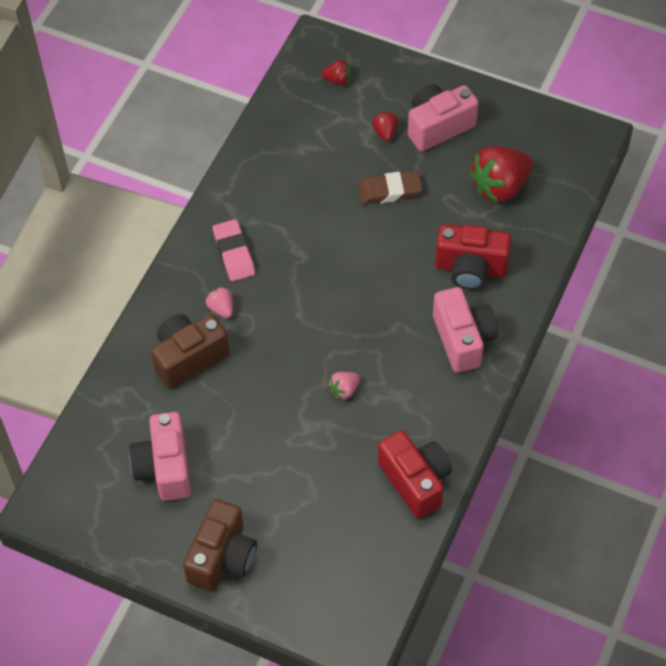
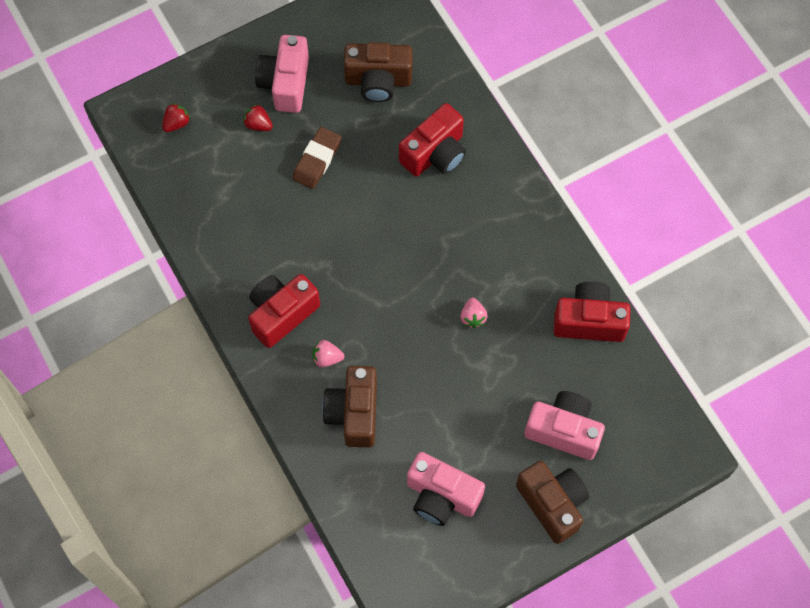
camera: 55 degrees left, 10 degrees up
pink eraser [213,219,255,281] -> red camera [248,274,320,348]
pink camera [433,287,498,373] -> pink camera moved to [524,391,605,460]
red strawberry [469,146,533,203] -> brown camera [344,42,413,102]

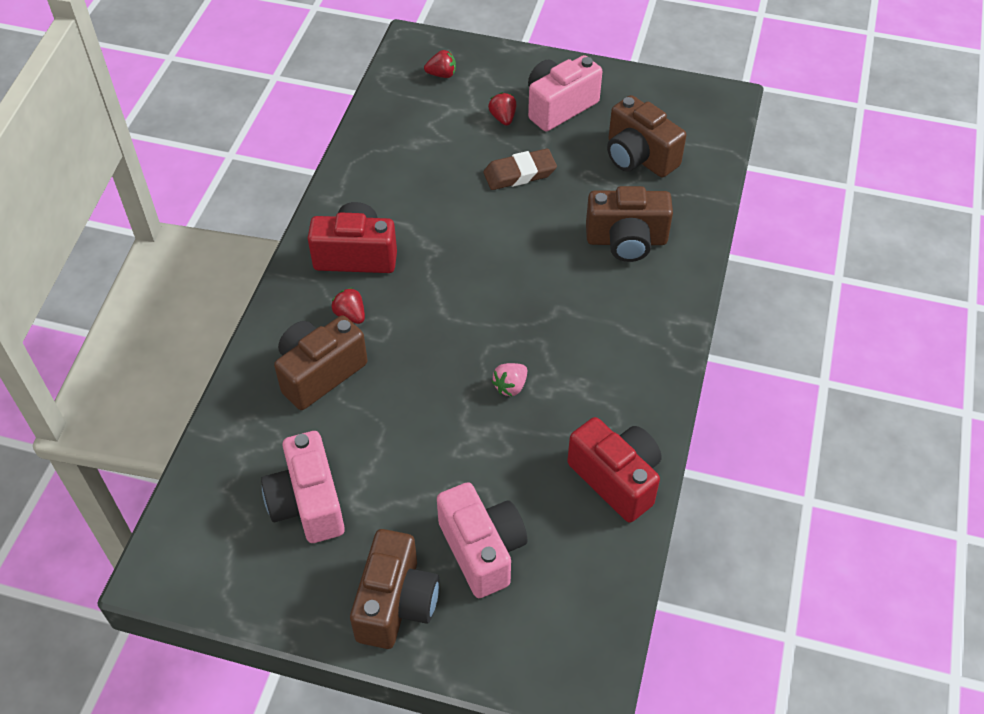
camera: 45 degrees right, 15 degrees down
pink strawberry [312,340,344,367] -> red strawberry [331,288,365,324]
red camera [399,103,466,177] -> brown camera [586,186,673,262]

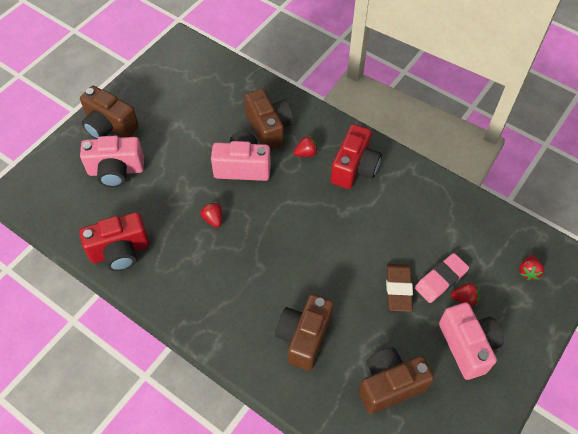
camera: 110 degrees right, 5 degrees up
pink camera [261,431,345,543] -> pink camera moved to [211,132,271,181]
pink strawberry [492,363,528,396] -> red strawberry [200,202,222,228]
none -> pink eraser [415,253,469,303]

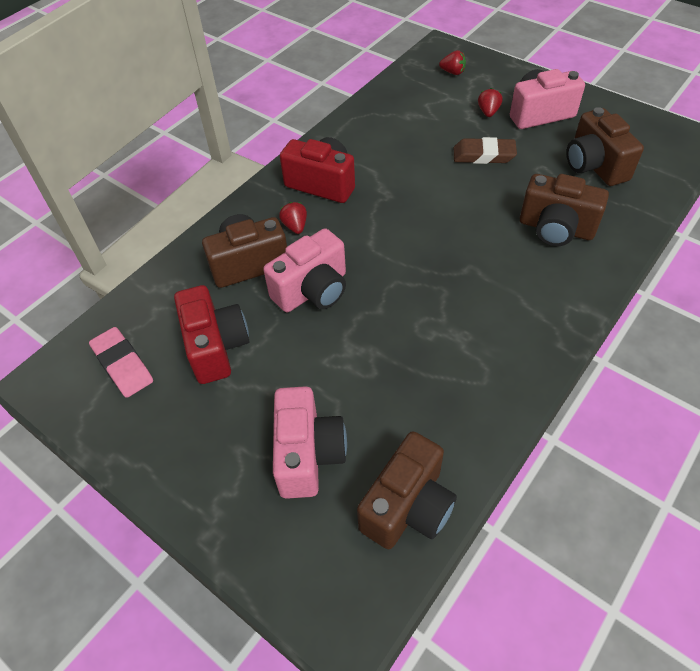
camera: 85 degrees left, 5 degrees down
red camera [79,212,150,271] -> red camera moved to [174,285,249,384]
brown camera [80,86,139,139] -> brown camera moved to [357,431,457,549]
red strawberry [200,202,222,228] -> none
pink camera [211,132,271,181] -> pink camera turned 135 degrees counterclockwise [263,228,346,312]
pink eraser [415,253,469,303] -> pink eraser moved to [89,327,153,398]

